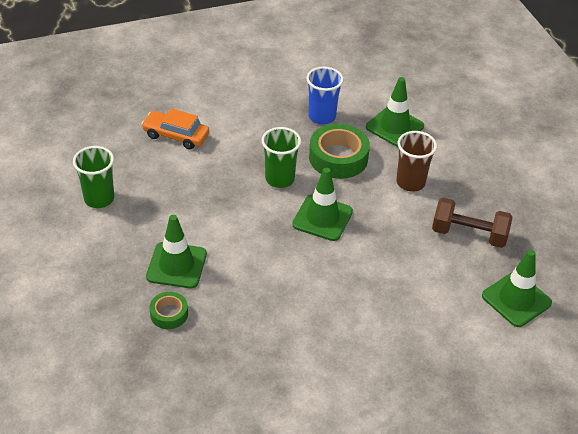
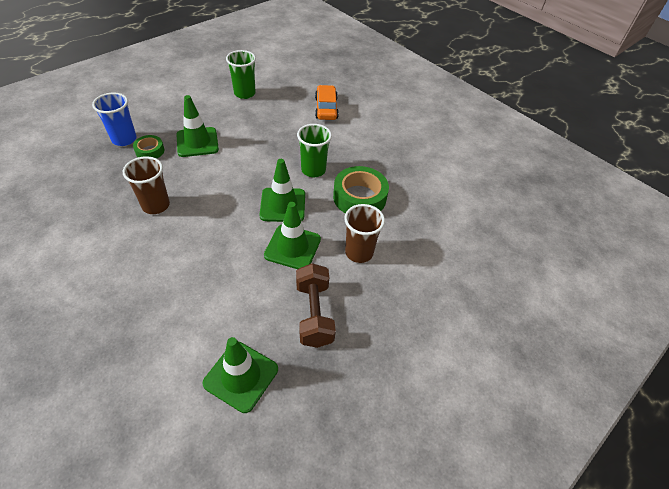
camera: 65 degrees right, 5 degrees up
blue cup [306,67,343,125] -> blue cup moved to [92,92,137,146]
green traffic cone [366,77,424,147] -> green traffic cone moved to [264,202,321,269]
none -> brown cup [123,156,170,214]

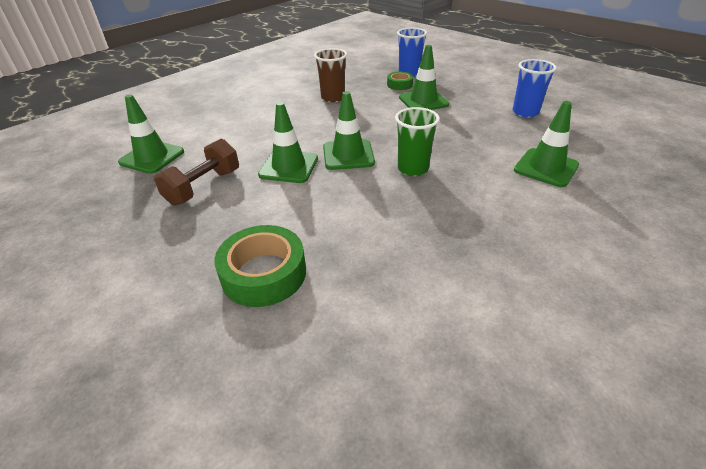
camera: 90 degrees right, 10 degrees down
green cup [226,50,256,99] -> blue cup [512,59,557,118]
brown dumbbell [296,263,336,348] -> brown dumbbell turned 45 degrees counterclockwise [154,139,239,205]
orange car [315,85,339,120] -> green traffic cone [514,101,579,187]
green tape [333,166,389,213] -> green tape moved to [214,225,306,307]
brown cup [344,204,385,263] -> none

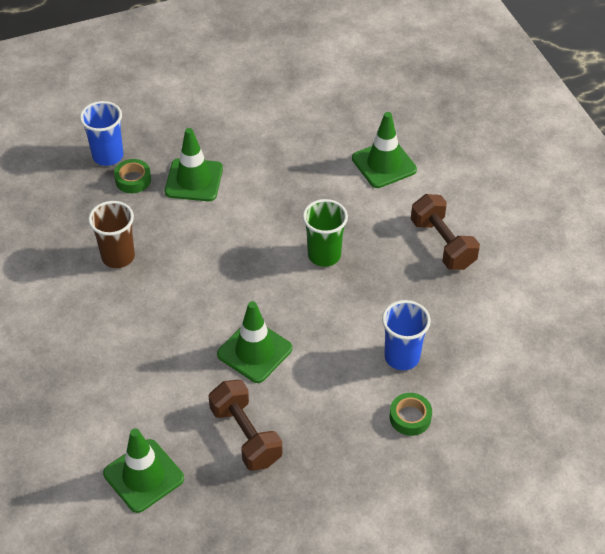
camera: 65 degrees left, 10 degrees up
green tape [214,225,306,307] -> green tape [390,393,432,436], size x0.55
green traffic cone [323,91,375,170] -> none
blue cup [512,59,557,118] -> blue cup moved to [382,300,431,370]
none -> brown dumbbell [411,194,480,270]

